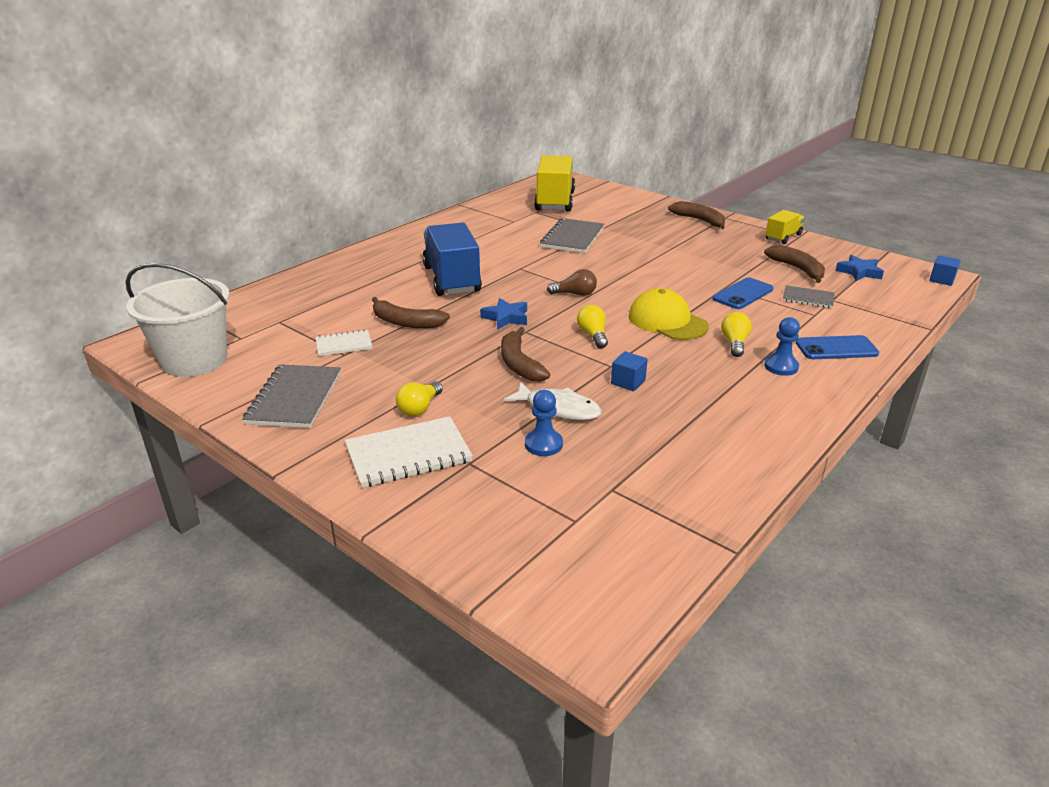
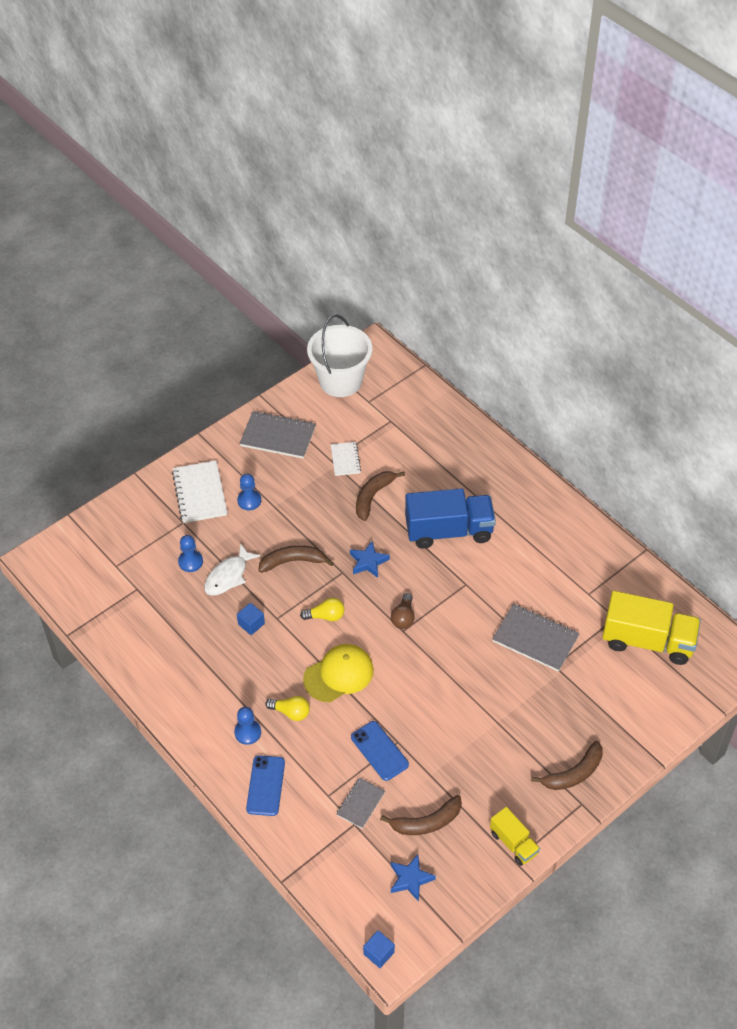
camera: 100 degrees right, 20 degrees up
yellow light bulb [396,381,443,416] -> blue pawn [237,474,261,510]

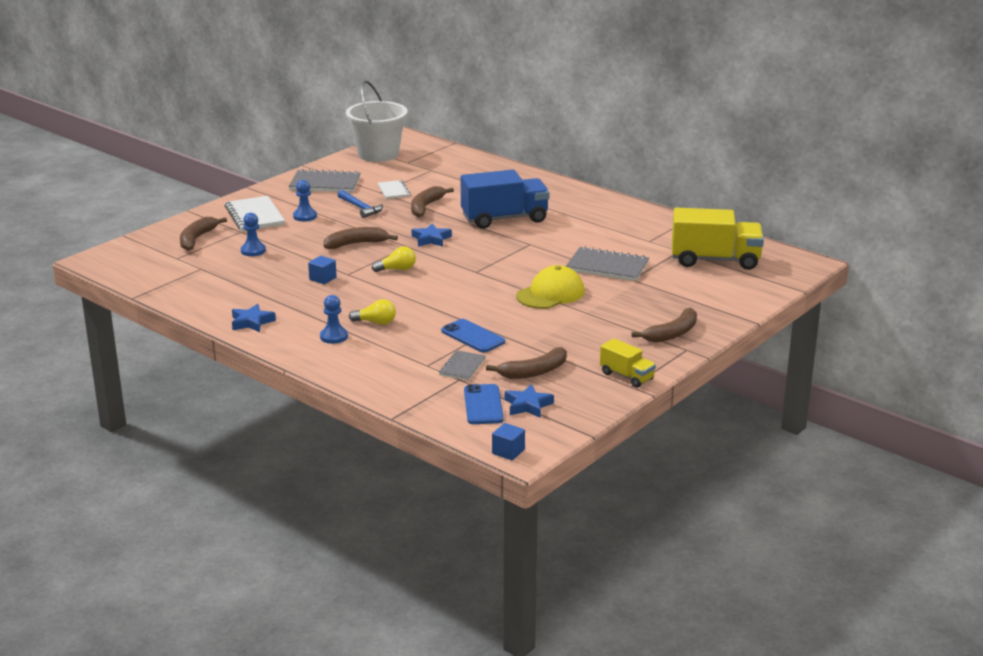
camera: 10 degrees left, 25 degrees down
white fish [204,543,261,596] -> none
blue phone [246,755,285,816] -> blue phone moved to [464,384,504,424]
yellow cap [303,644,374,702] -> yellow cap moved to [516,265,585,309]
brown light bulb [391,593,415,629] -> none
none -> brown banana [180,217,227,251]
none -> blue star [232,304,276,332]
none -> blue hammer [338,190,383,218]

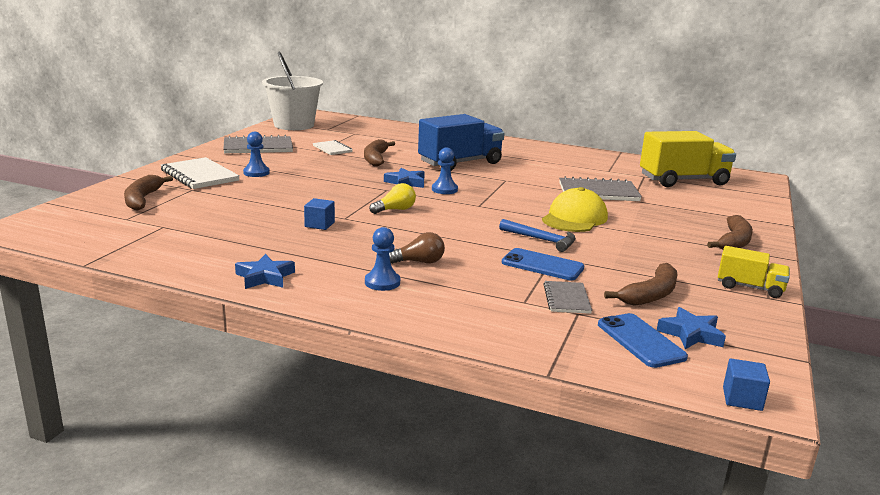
camera: 20 degrees left, 5 degrees down
blue pawn [241,213,266,256] -> blue pawn moved to [432,147,458,194]
brown banana [324,227,398,249] -> none
blue hammer [338,190,383,218] -> blue hammer moved to [499,219,576,252]
yellow light bulb [349,299,396,325] -> brown light bulb [389,232,445,264]

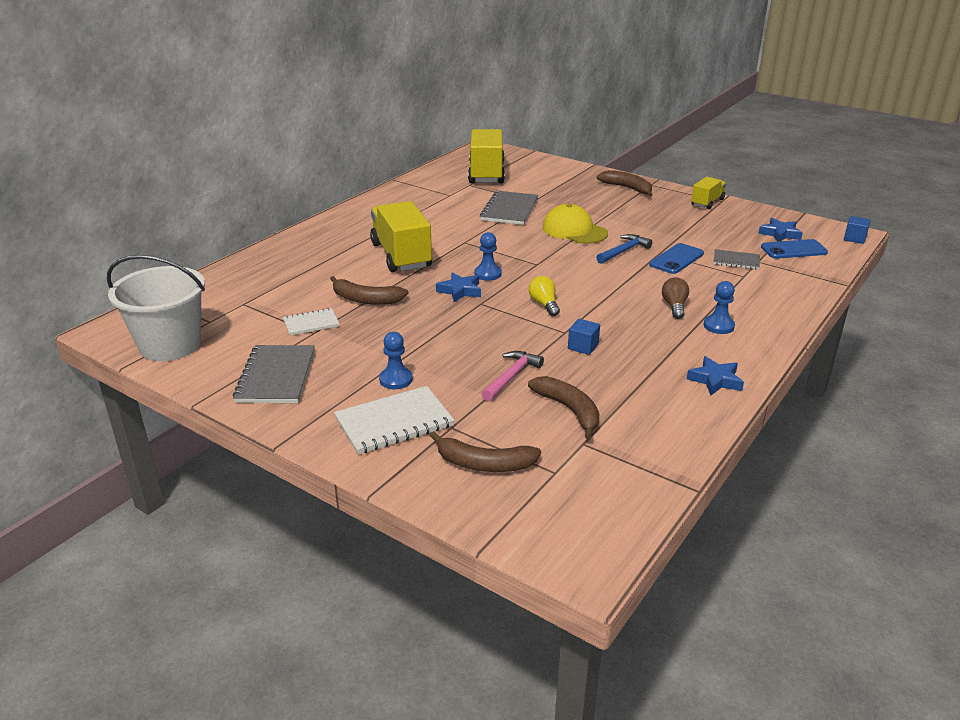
camera: 75 degrees left, 10 degrees up
blue truck [418,114,505,171] -> yellow truck [370,201,432,272]
brown banana [604,263,678,306] -> brown banana moved to [528,376,600,439]
none -> pink hammer [481,351,544,401]

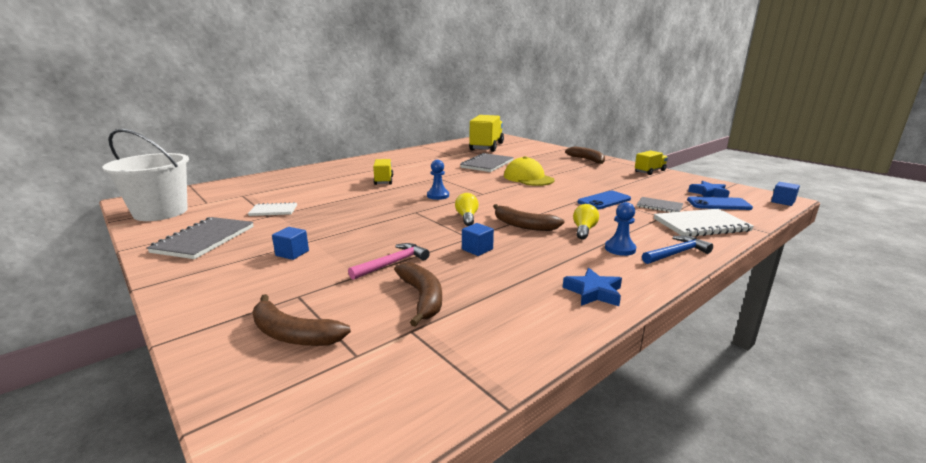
camera: 15 degrees right, 10 degrees down
brown banana [330,276,408,305] -> brown banana moved to [493,204,565,231]
white notebook [334,386,455,455] -> white notebook moved to [654,209,754,237]
yellow truck [370,201,432,272] -> yellow truck [373,159,393,185], size x0.53
blue pawn [379,332,413,389] -> blue cube [272,227,309,260]
blue star [436,272,481,302] -> none
blue hammer [596,234,652,264] -> blue hammer moved to [642,235,713,264]
brown light bulb [662,277,689,319] -> yellow light bulb [573,204,599,239]

